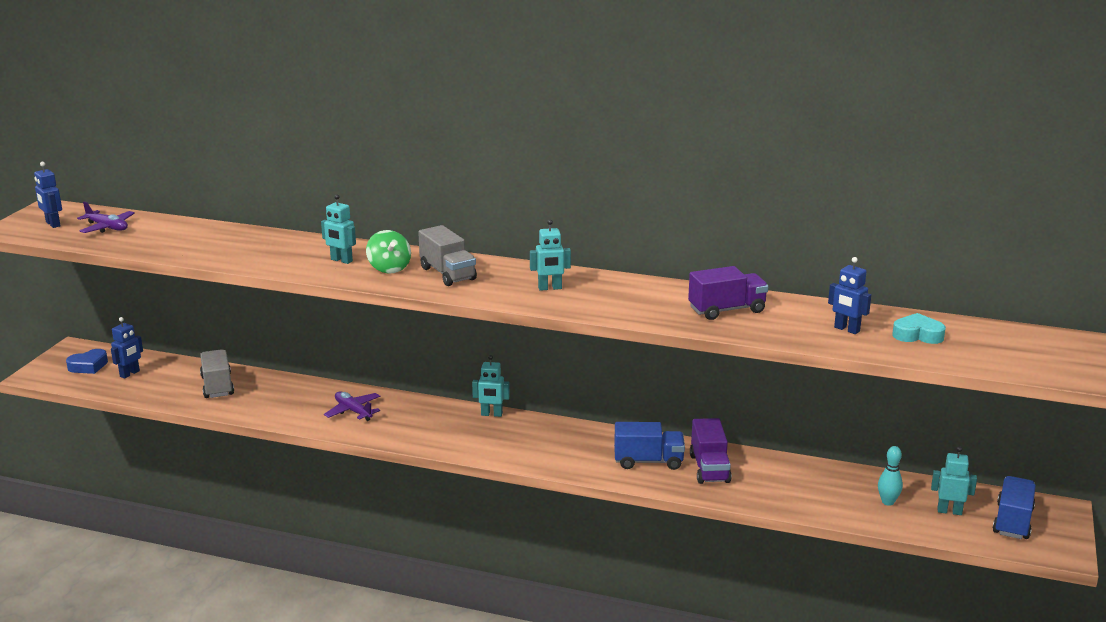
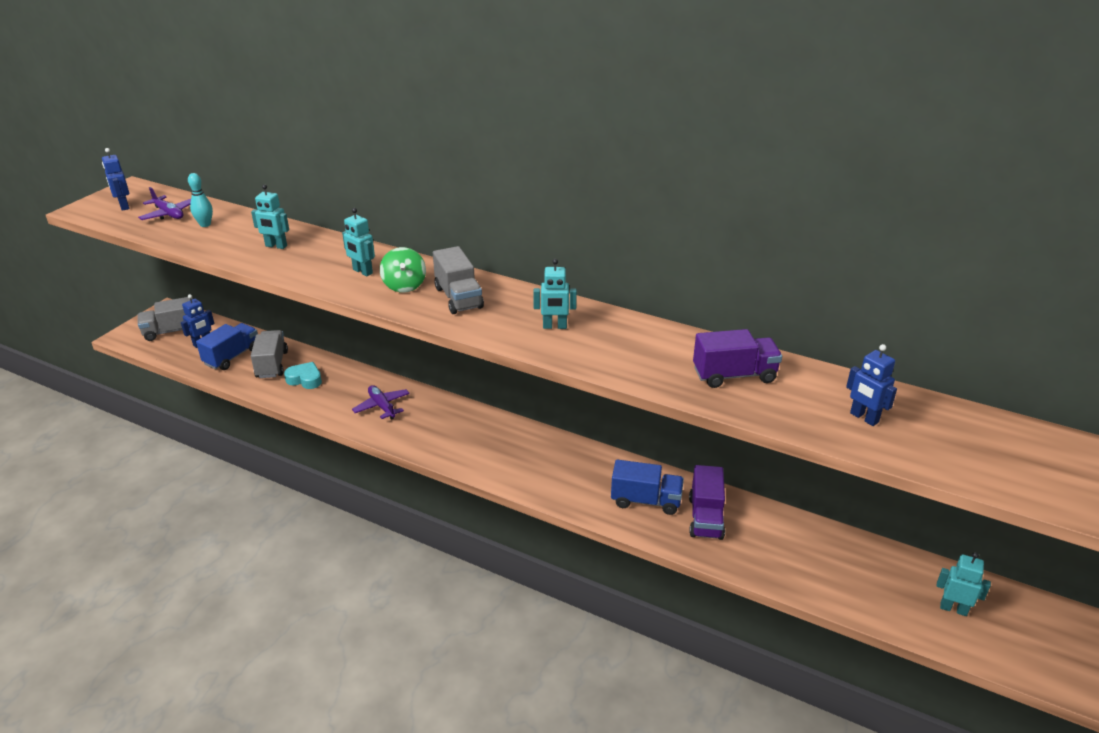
camera: 10 degrees right, 10 degrees up
blue heart [66,349,108,374] -> grey truck [138,297,193,341]
turquoise robot [472,355,510,417] -> turquoise robot moved to [251,184,289,249]
turquoise bowling pin [878,446,903,506] -> turquoise bowling pin moved to [188,173,213,227]
turquoise heart [892,313,946,344] -> turquoise heart moved to [284,362,322,389]
blue truck [993,476,1036,539] -> blue truck moved to [196,323,258,370]

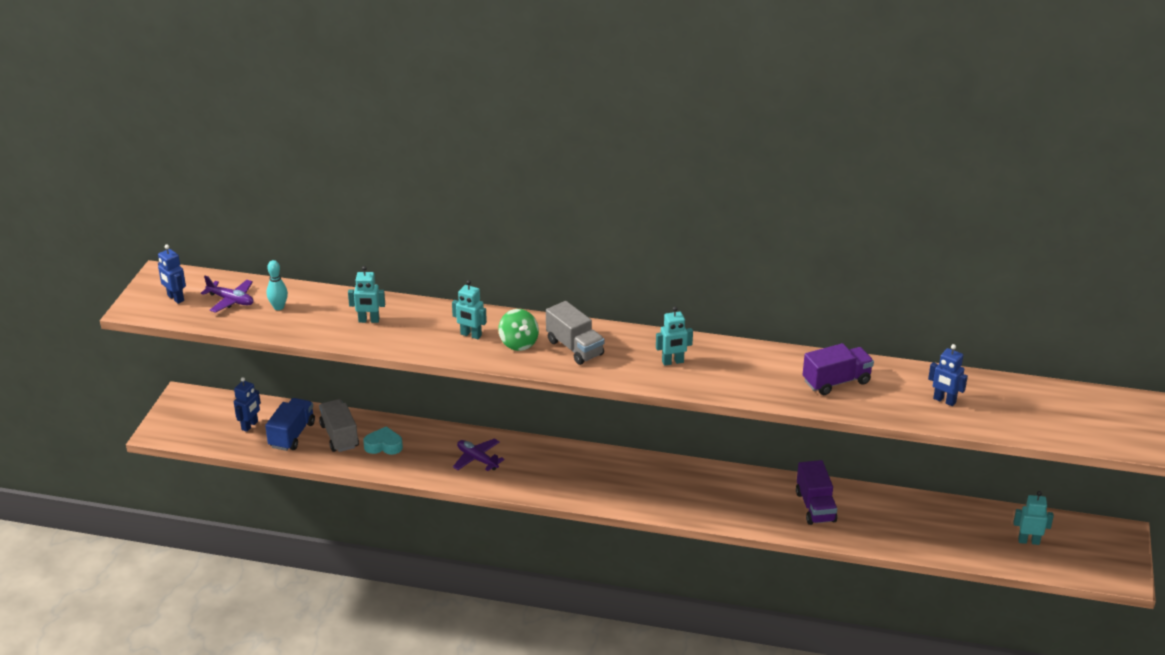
camera: 15 degrees left, 0 degrees up
grey truck [138,297,193,341] -> none
blue truck [611,460,684,515] -> none

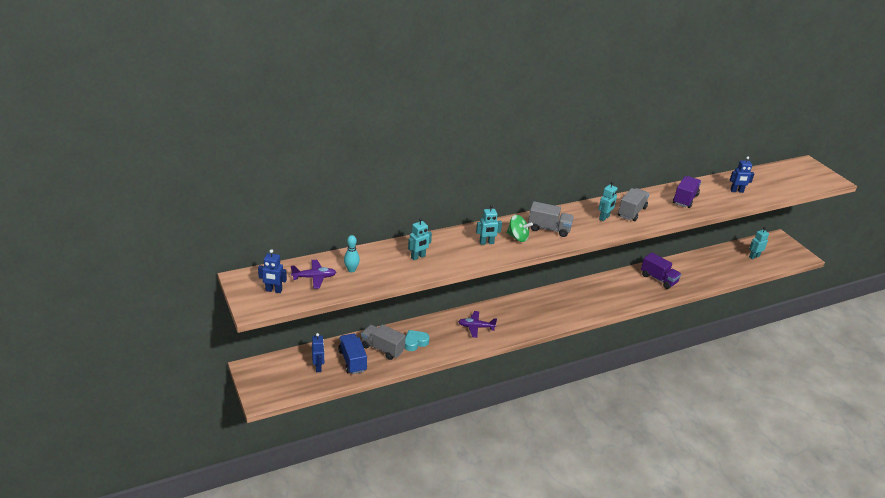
camera: 40 degrees left, 0 degrees up
none -> grey truck [618,188,649,221]

